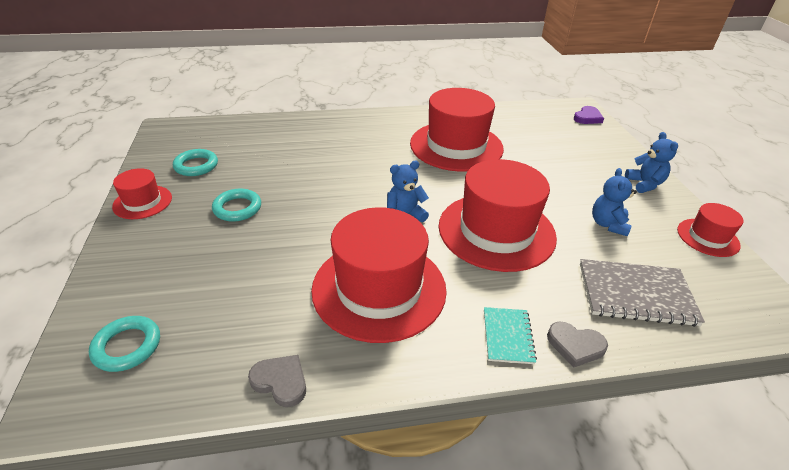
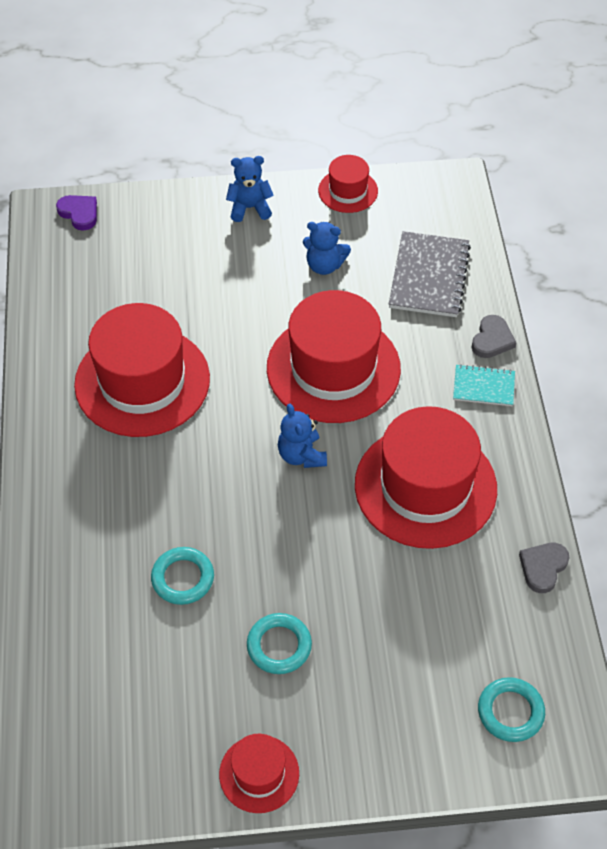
camera: 85 degrees left, 15 degrees up
turquoise ring [173,149,218,176] -> turquoise ring moved to [151,547,214,605]

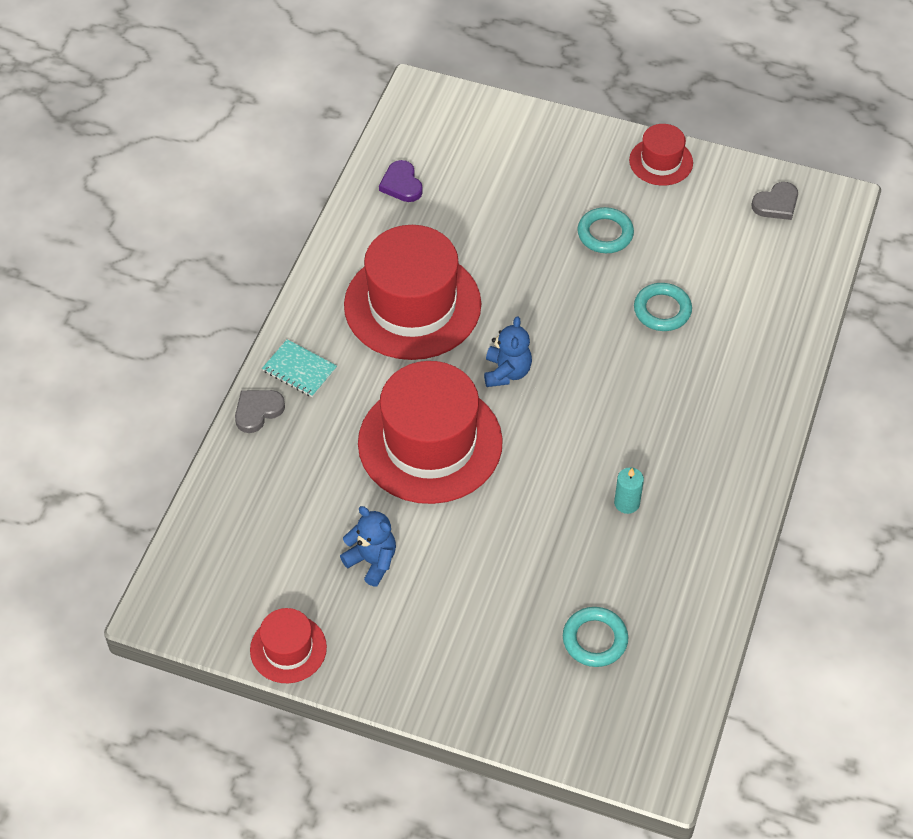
camera: 155 degrees left, 0 degrees up
purple heart [56,195,97,231] -> purple heart moved to [379,160,423,202]
red hat [74,303,210,437] -> turquoise candle [614,467,644,514]
blue teddy bear [226,156,274,222] -> none
grey notebook [389,231,471,317] -> none
turquoise ring [478,677,545,742] -> turquoise ring moved to [563,607,628,667]
grey heart [519,543,570,593] -> grey heart moved to [751,182,798,220]

